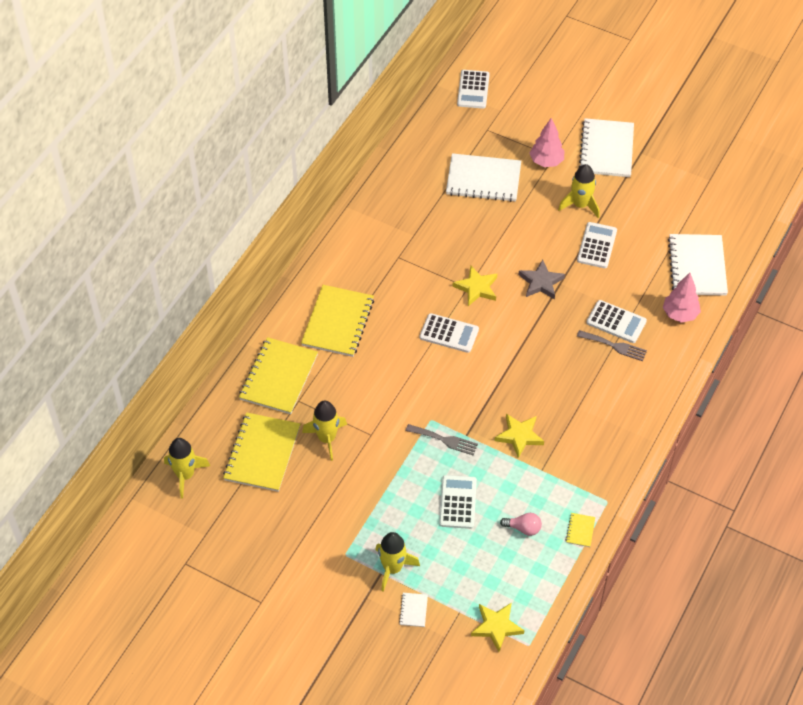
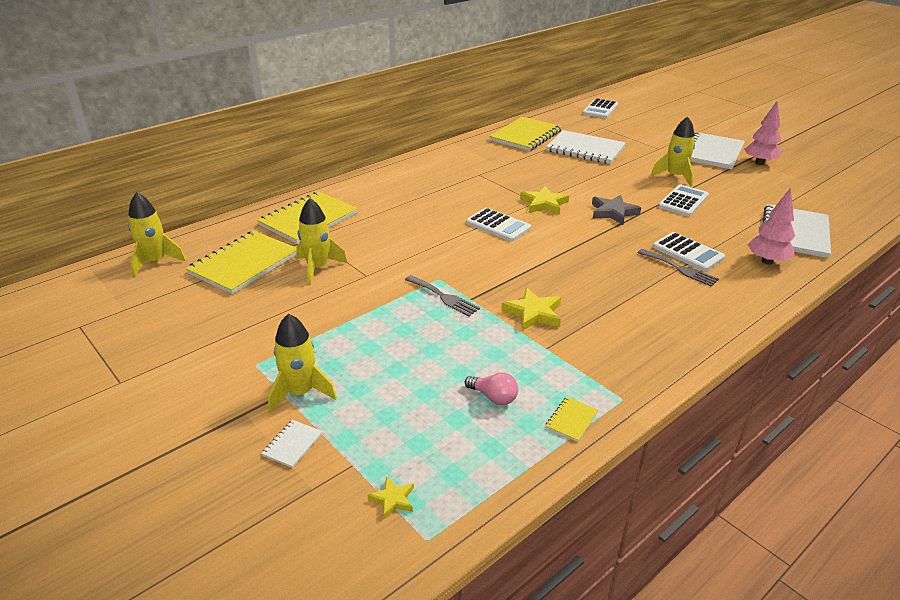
camera: 20 degrees right, 20 degrees down
yellow notebook [301,285,374,357] -> yellow notebook moved to [489,117,562,151]
white calculator [439,475,477,529] -> none
yellow star [471,602,525,652] -> yellow star [368,477,414,519], size x0.57
pink tree [530,118,564,167] -> pink tree moved to [744,101,781,165]

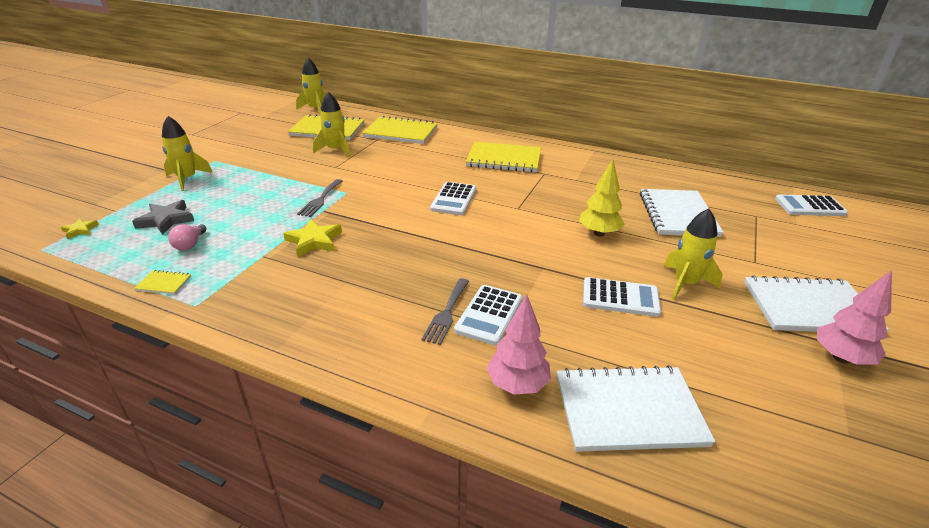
camera: 65 degrees right, 0 degrees up
white notebook [261,420,323,468] -> none
yellow notebook [489,117,562,151] -> yellow notebook moved to [466,142,541,173]
yellow star [520,186,569,215] -> none
grey star [592,195,641,225] -> grey star moved to [132,200,194,235]
none -> yellow tree [579,159,625,236]

